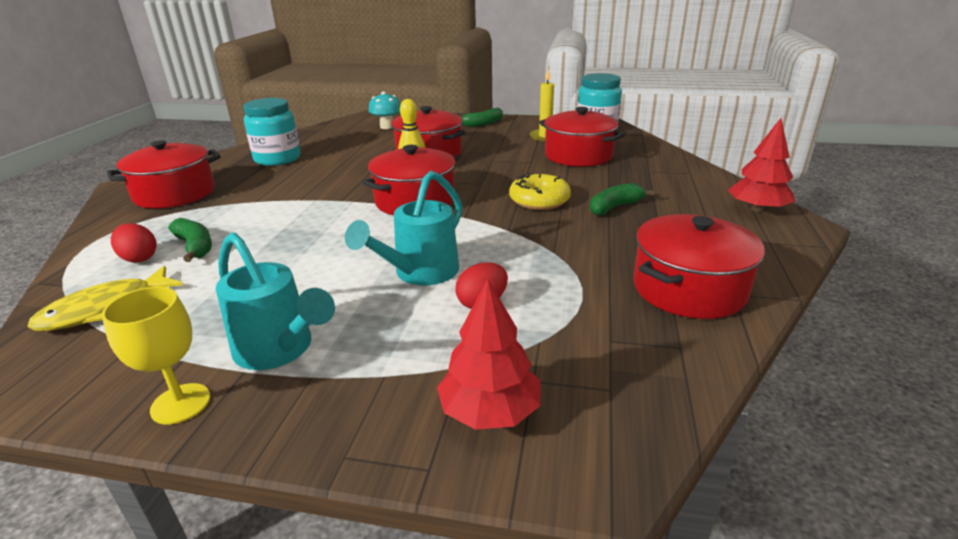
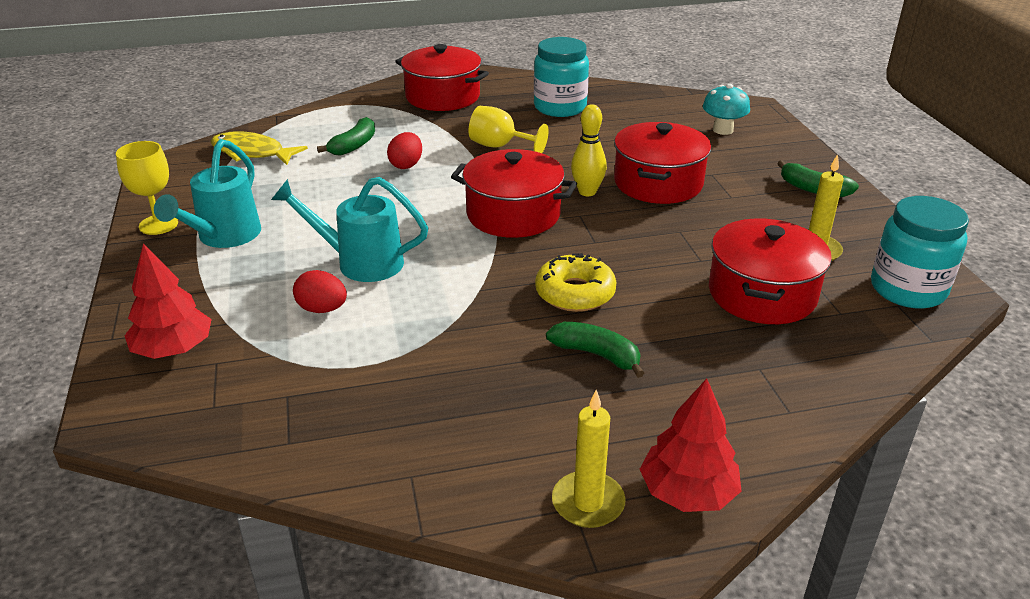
camera: 65 degrees right, 5 degrees up
red egg [111,223,157,263] -> red egg moved to [387,132,422,169]
red pot [633,214,765,319] -> none
none -> yellow goblet [469,106,548,153]
none -> yellow candle [552,390,626,528]

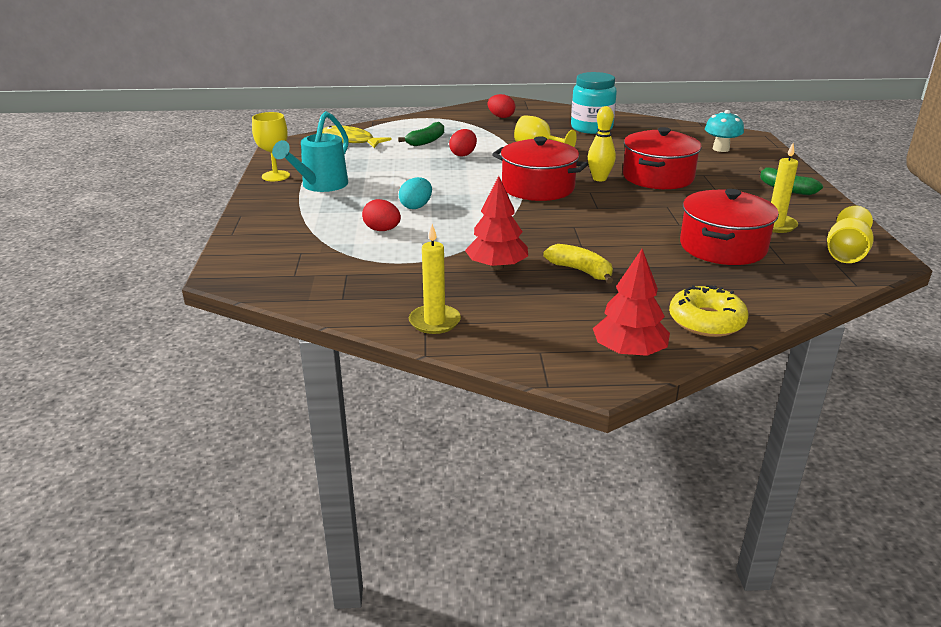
camera: 10 degrees right, 5 degrees down
red tree [124,243,212,359] -> red tree moved to [465,176,528,270]
turquoise watering can [271,177,428,282] -> turquoise egg [399,177,432,209]
red pot [395,44,489,111] -> red egg [488,94,515,118]
yellow donut [535,253,616,312] -> yellow donut moved to [669,285,749,337]
green banana [546,322,644,378] -> yellow banana [543,244,613,284]
yellow candle [552,390,626,528] -> yellow candle moved to [409,224,461,334]
turquoise jar [871,196,969,309] -> yellow goblet [827,206,873,263]

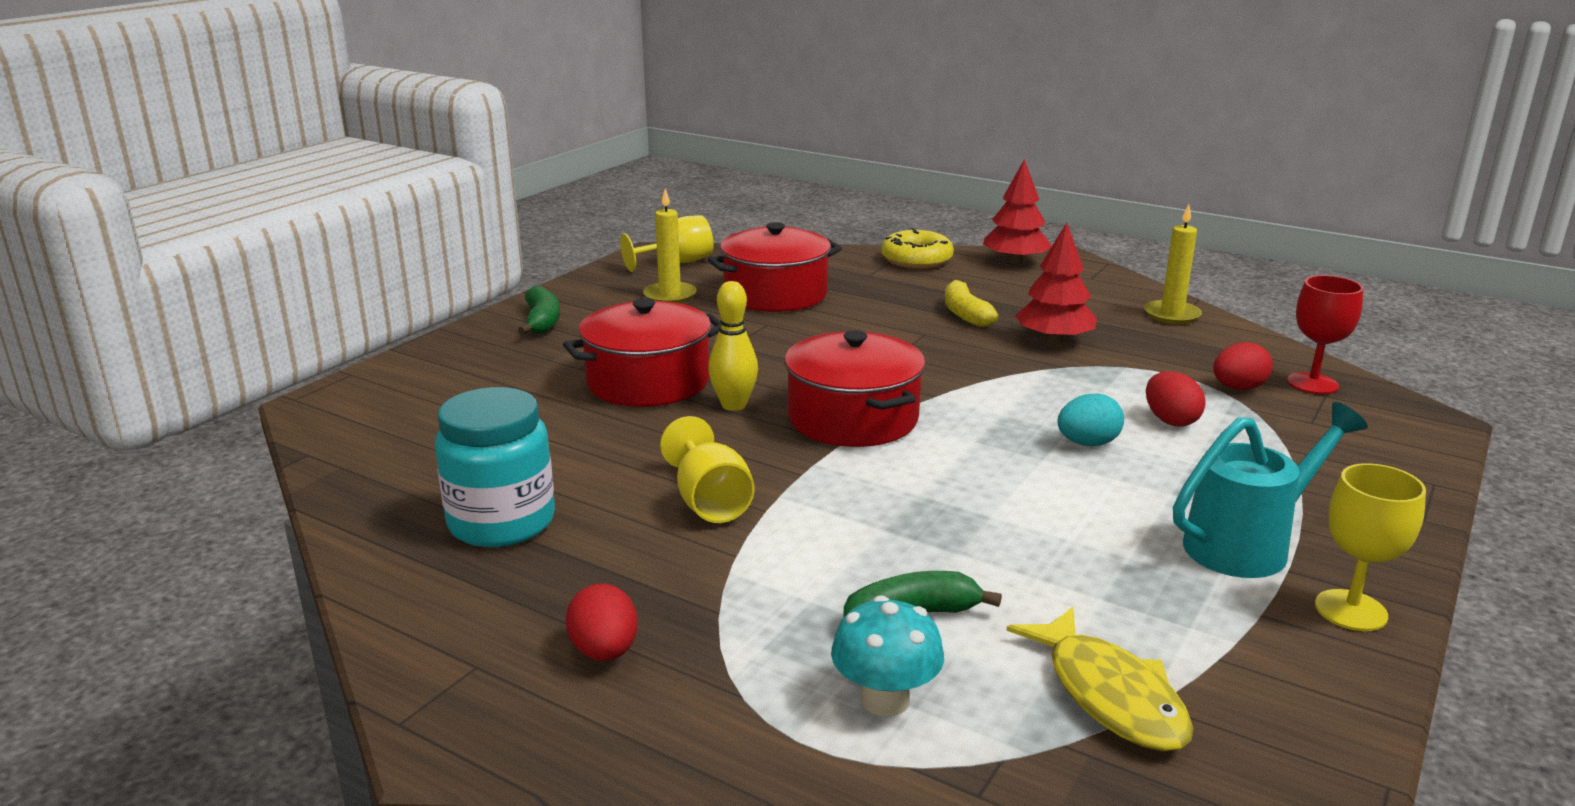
camera: 145 degrees left, 5 degrees down
red egg [449,129,477,157] -> red egg moved to [1213,342,1273,390]
turquoise mushroom [705,110,744,152] -> turquoise mushroom moved to [831,595,944,717]
none -> red goblet [1287,275,1363,394]

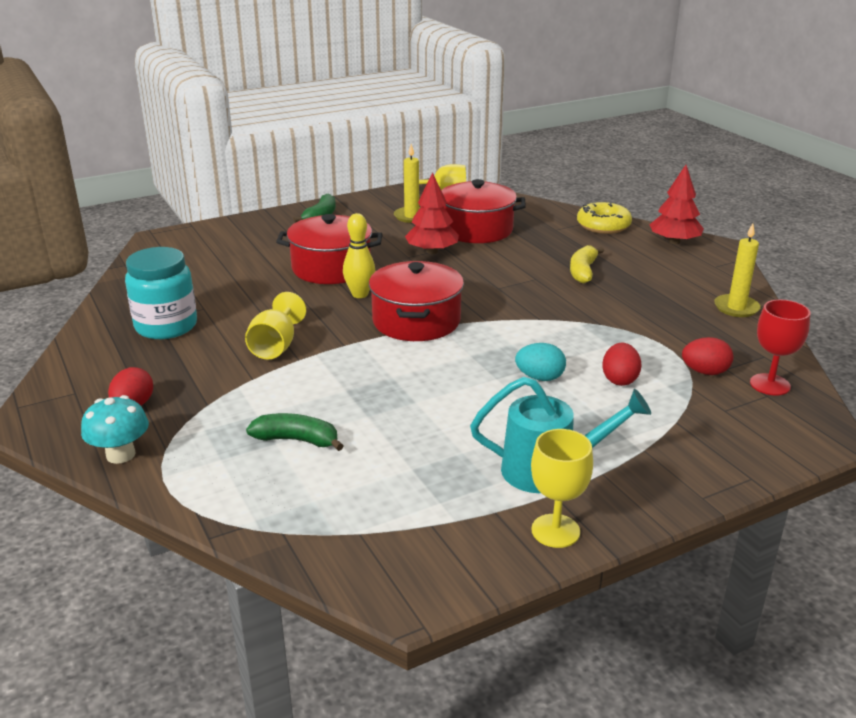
camera: 30 degrees right, 5 degrees up
turquoise mushroom [831,595,944,717] -> turquoise mushroom moved to [81,395,149,464]
yellow fish [1007,607,1193,751] -> none
red tree [1015,223,1097,344] -> red tree moved to [405,172,459,254]

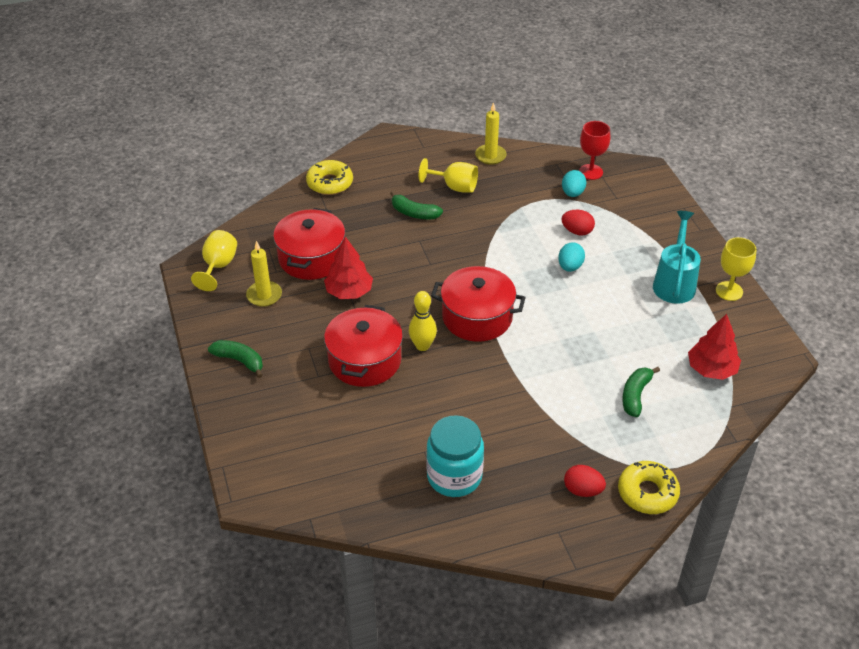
camera: 80 degrees left, 15 degrees up
turquoise mushroom [81,395,149,464] -> yellow donut [618,461,680,514]
yellow goblet [245,292,306,360] -> yellow goblet moved to [419,158,478,193]
yellow banana [570,245,604,283] -> green banana [390,191,443,219]
red tree [649,165,704,244] -> red tree moved to [688,314,741,380]
red egg [682,337,733,375] -> turquoise egg [562,170,586,197]

